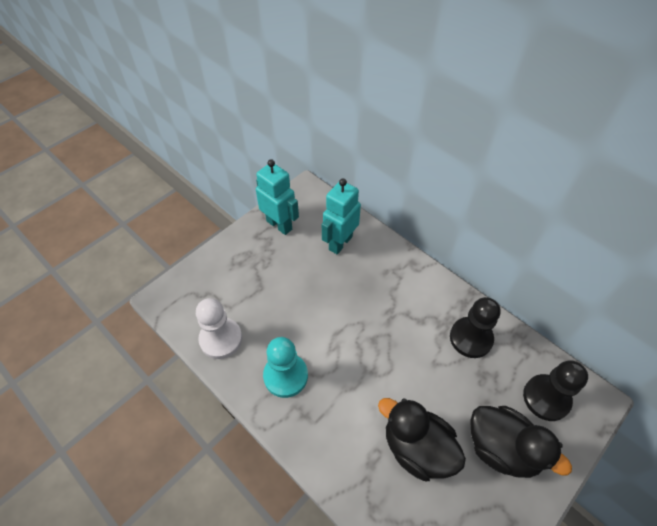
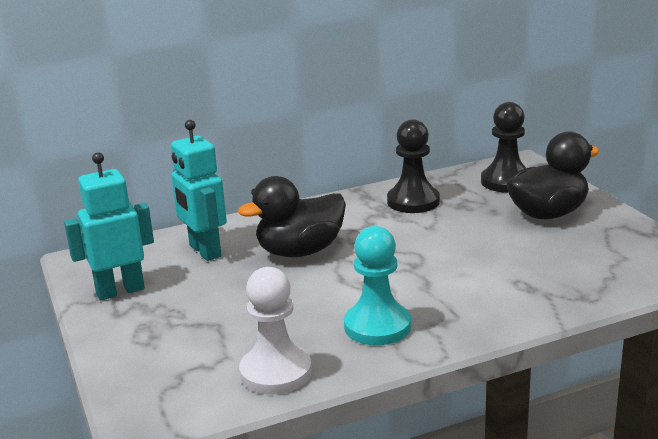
camera: 65 degrees left, 30 degrees down
black duck [378,398,466,481] -> black duck moved to [238,176,346,257]

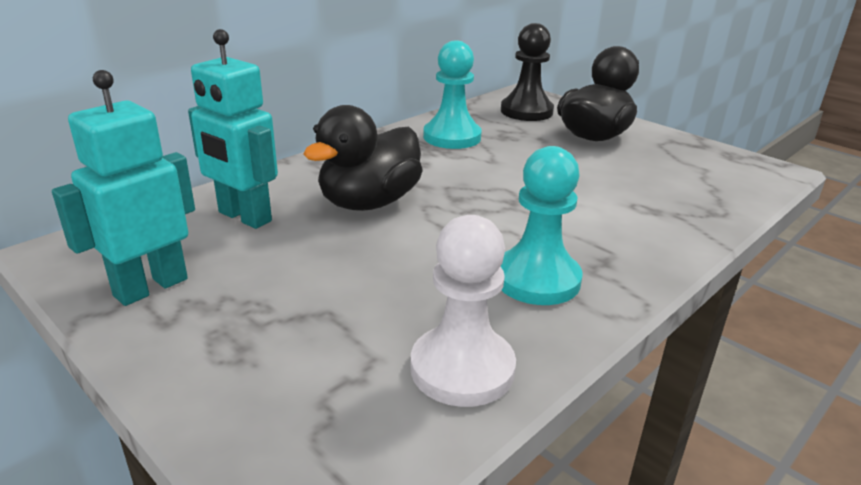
camera: 25 degrees left, 5 degrees up
black pawn [387,119,440,213] -> turquoise pawn [423,41,482,149]

